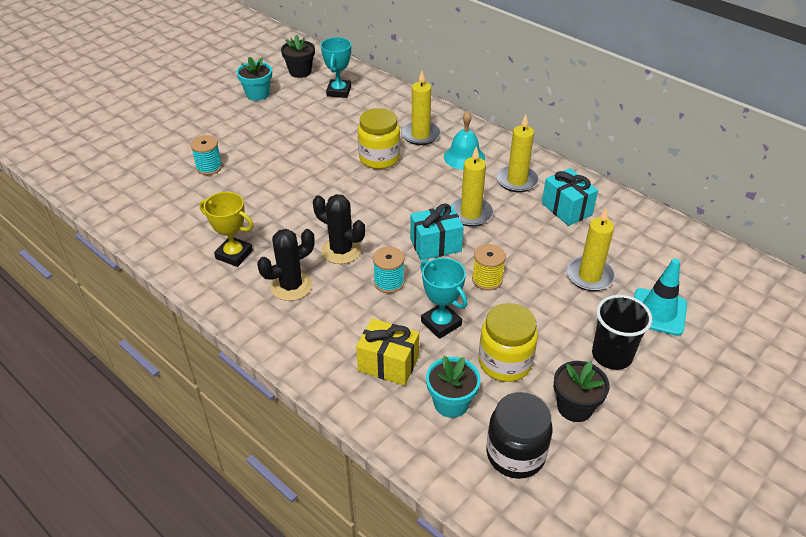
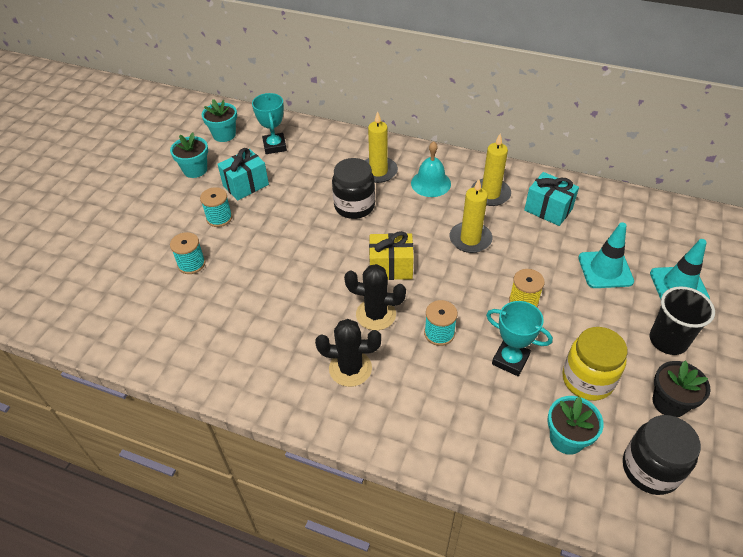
camera: 20 degrees left, 5 degrees up
yellow trophy [199,192,253,267] -> none
black cactus [257,229,315,301] -> black cactus turned 60 degrees clockwise [315,319,381,387]
black flower pot [281,35,315,78] -> turquoise flower pot [202,99,237,142]
yellow gift [356,318,419,386] -> yellow gift moved to [369,231,414,280]
yellow jar [358,108,400,169] -> black jar [332,158,375,219]
turquoise gift [410,204,464,260] -> turquoise gift moved to [217,148,269,201]
yellow candle [566,208,615,291] -> turquoise traffic cone [578,222,634,288]
none -> turquoise spool [200,187,233,227]

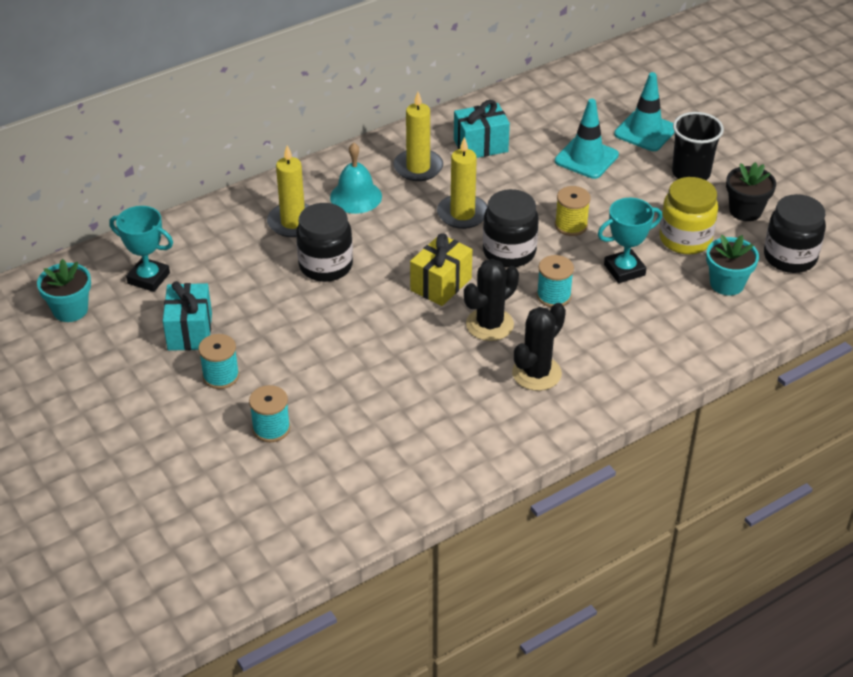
camera: 55 degrees left, 5 degrees down
turquoise flower pot [170,133,208,178] -> none
none -> black jar [483,189,539,268]

